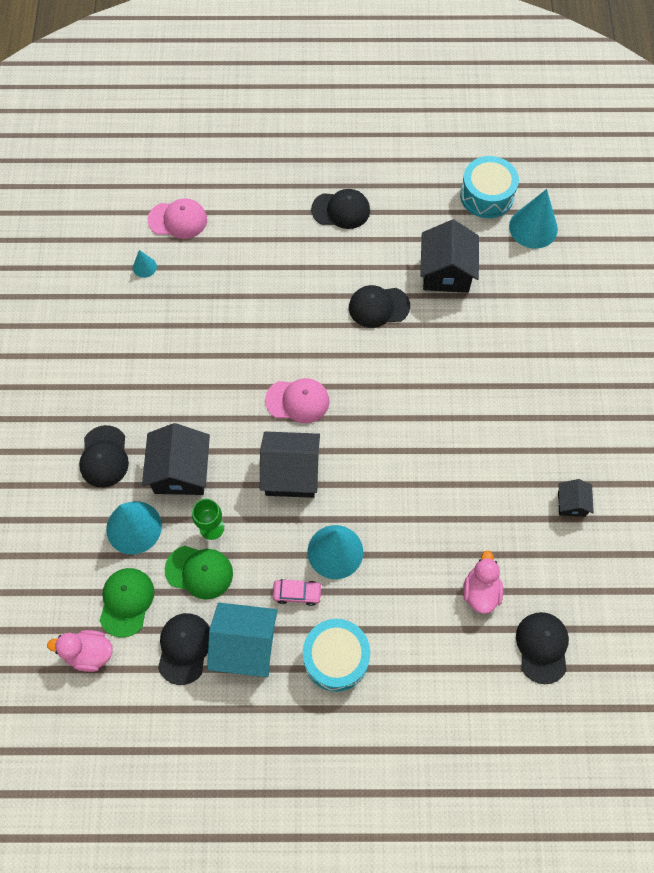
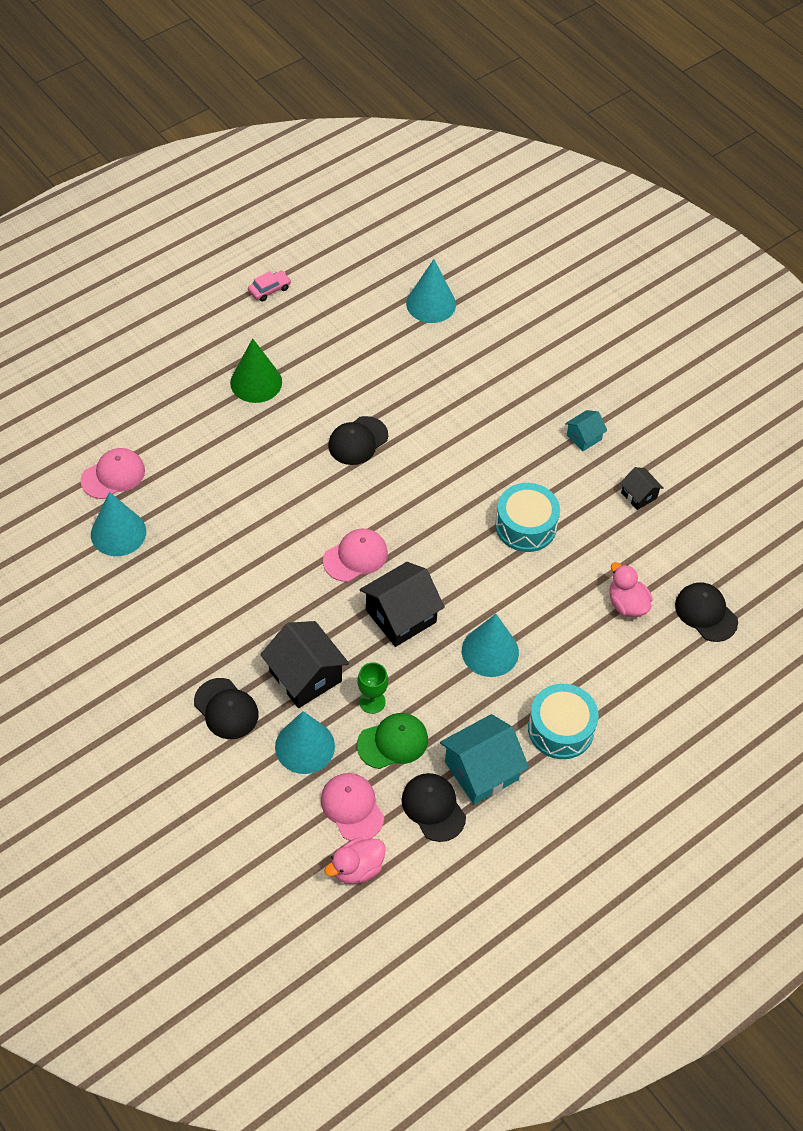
camera: 40 degrees left, 10 degrees down
green cap [100,568,154,637] -> pink cap [321,773,384,841]
turquoise cone [133,250,157,278] -> turquoise cone [91,492,146,556], size x2.05
pink car [273,579,322,606] -> pink car moved to [248,271,291,301]
black cap [311,189,370,229] -> green cone [230,338,282,403]
black house [420,219,479,293] -> none
turquoise drum [460,156,519,218] -> turquoise drum moved to [495,483,560,552]
none -> turquoise house [565,410,607,451]

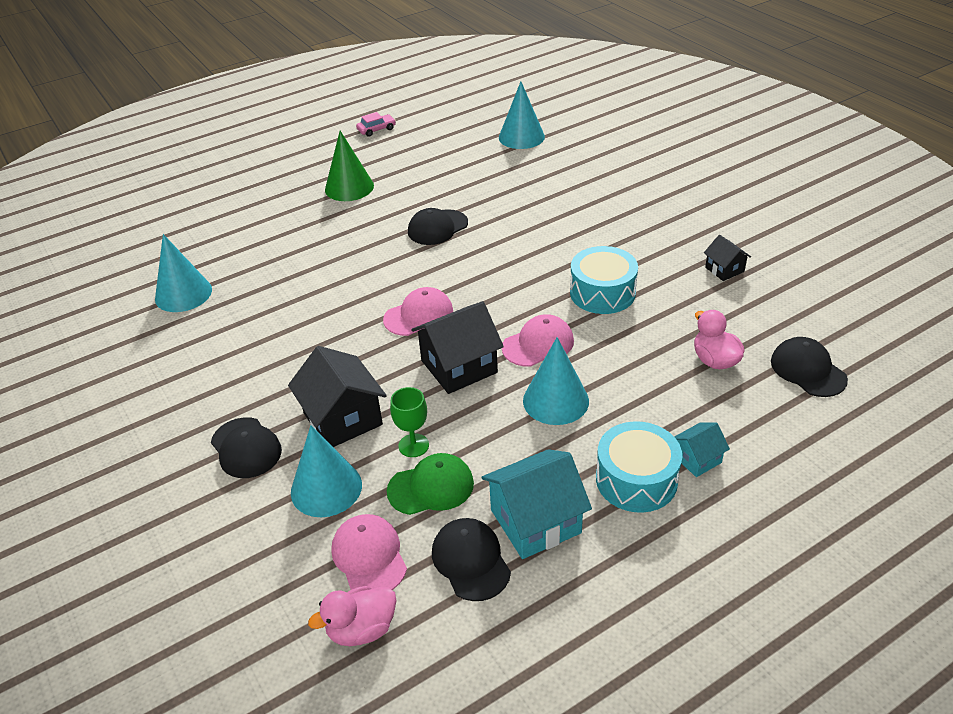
camera: 10 degrees right, 15 degrees down
pink cap [81,448,145,499] -> pink cap moved to [502,314,574,367]
turquoise house [565,410,607,451] -> turquoise house moved to [674,422,730,477]

